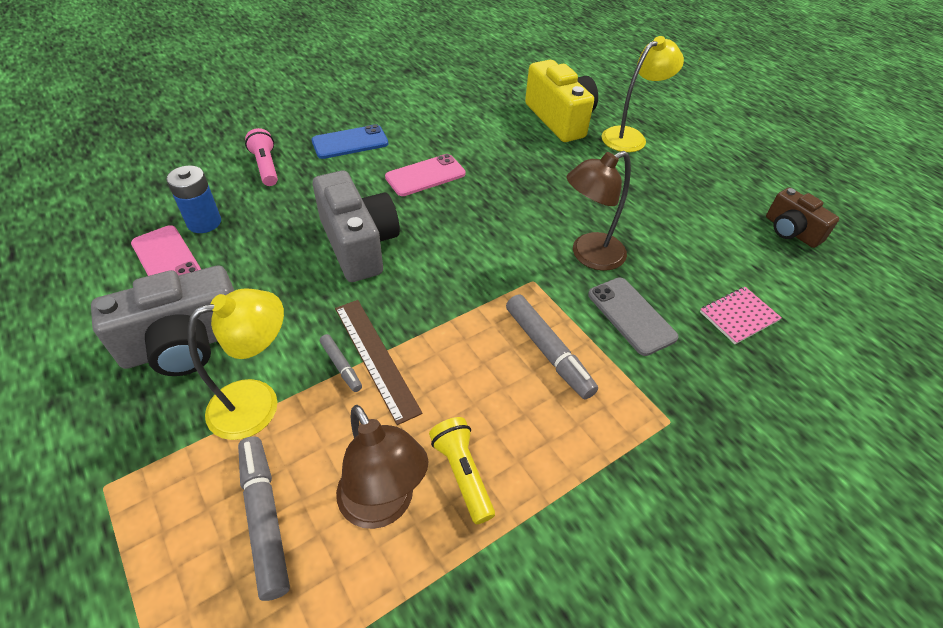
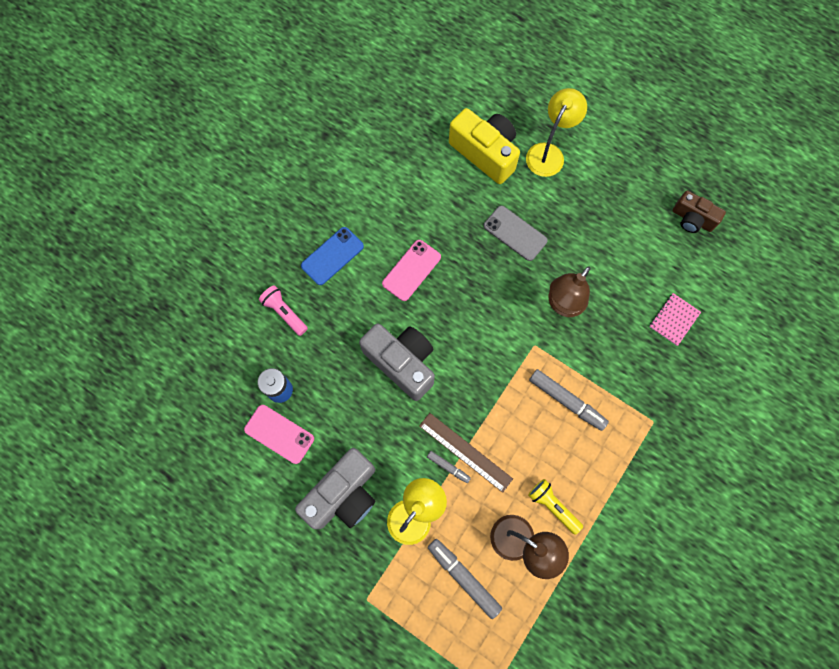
camera: 20 degrees left, 25 degrees up
grey phone [588,278,679,356] -> grey phone moved to [484,206,548,261]

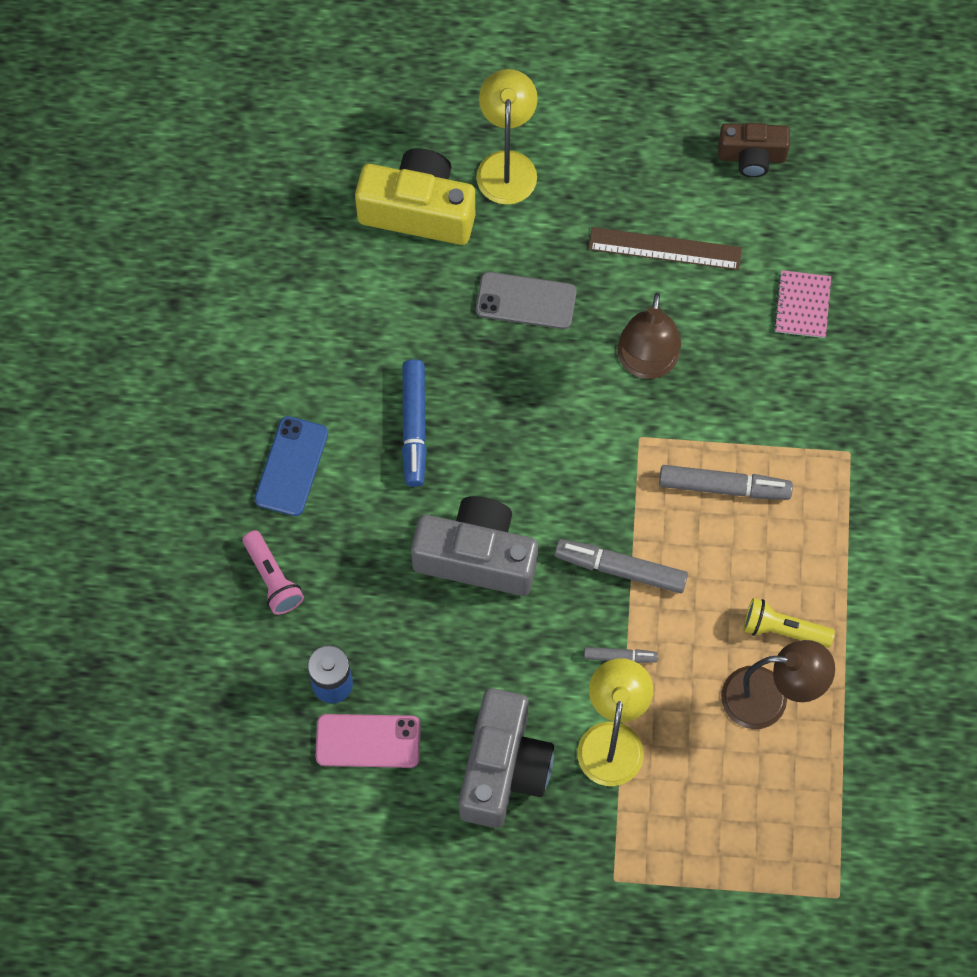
camera: 30 degrees left, 5 degrees down
pink flashlight [259,285,308,336] -> pink flashlight turned 135 degrees counterclockwise [243,530,304,615]
pink phone [382,240,441,301] -> blue marker [402,359,427,487]
brown ruler [419,413,513,493] -> brown ruler moved to [588,227,742,270]
grey marker [428,539,502,619] -> grey marker moved to [555,539,688,593]

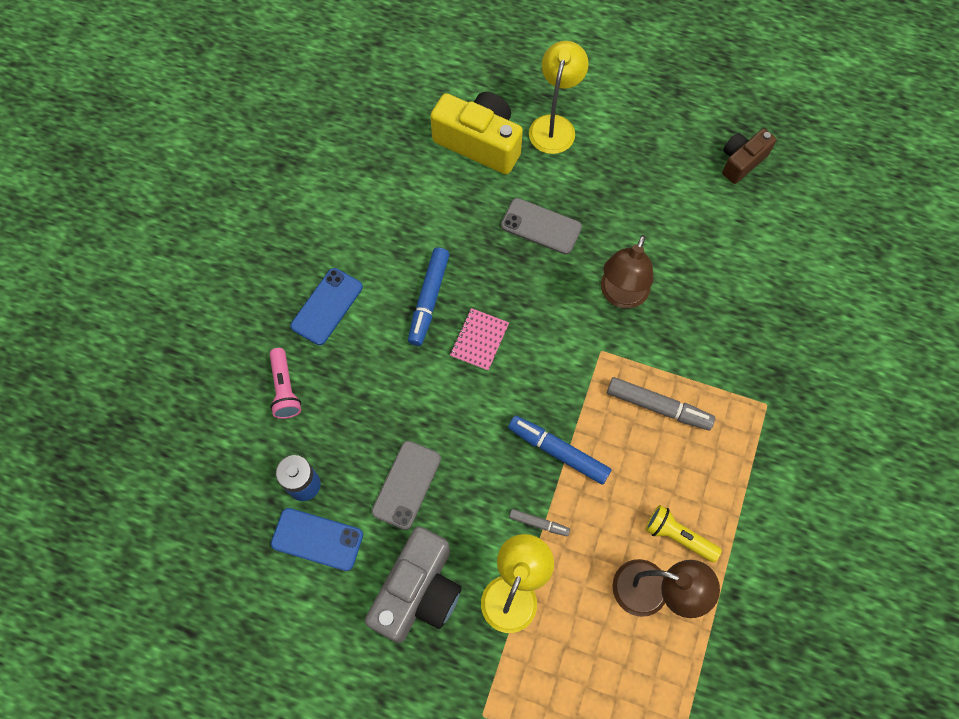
camera: 15 degrees right, 0 degrees up
pink phone [315,714,421,768] -> blue phone [271,508,363,571]
grey camera [411,496,538,596] -> none
grey marker [555,539,688,593] -> blue marker [508,415,612,485]
brown ruler [588,227,742,270] -> none
brown camera [718,123,790,177] -> brown camera turned 120 degrees clockwise [722,129,777,184]
pink notebook [774,270,831,338] -> pink notebook moved to [450,308,509,371]
none -> grey phone [372,441,441,530]

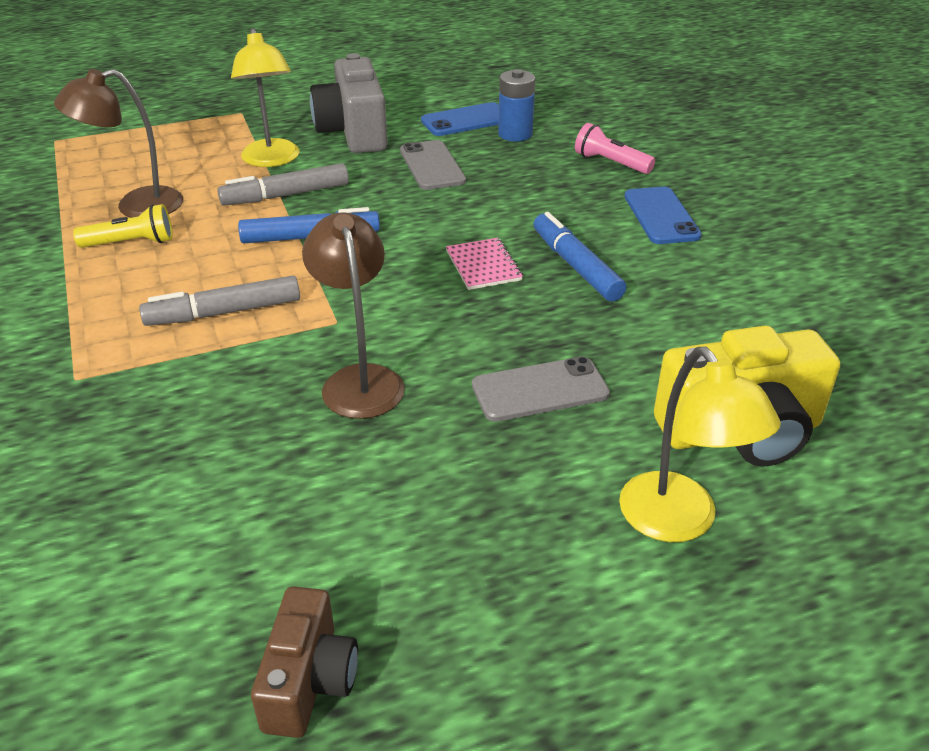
camera: 140 degrees right, 30 degrees down
grey marker [509,509,570,537] -> grey marker [217,163,349,206], size x1.84

